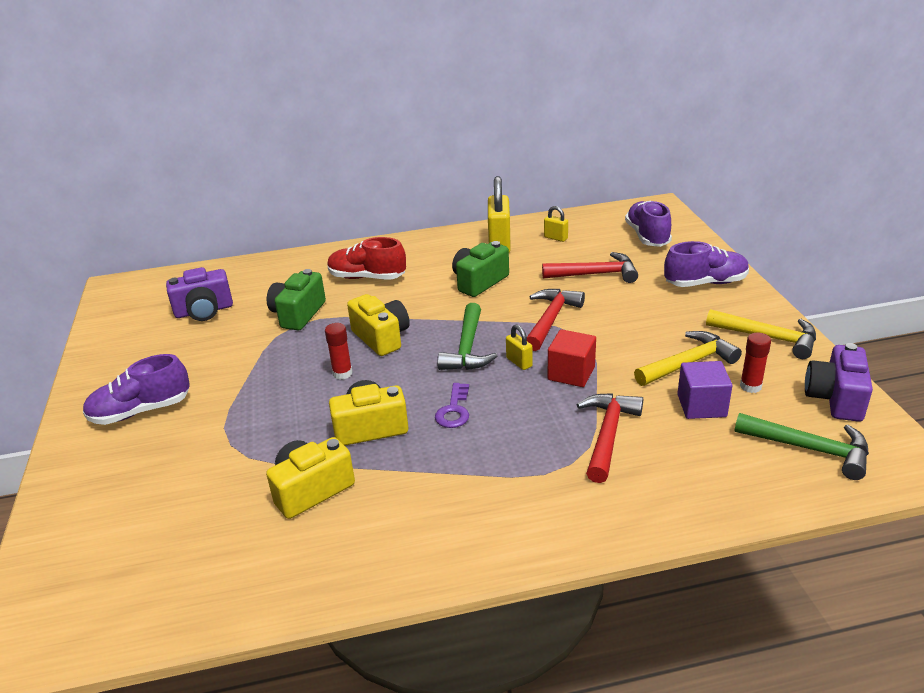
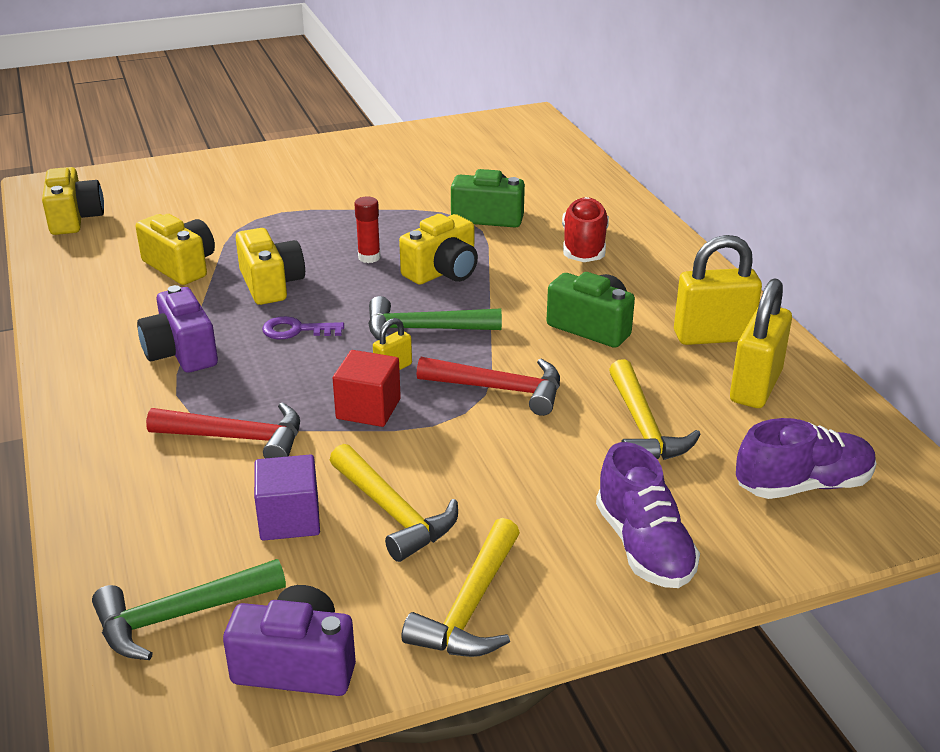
camera: 80 degrees right, 0 degrees up
purple shoe [83,354,190,425] -> none
purple camera [166,267,233,321] -> purple camera moved to [137,285,218,373]
red hammer [542,252,638,283] -> yellow hammer [609,359,701,460]
yellow padlock [544,206,568,242] -> yellow padlock [730,278,792,408], size x2.04
green hammer [734,413,869,480] -> green hammer turned 45 degrees clockwise [92,559,286,660]
red glue stick [740,332,771,393] -> none
none -> yellow camera [42,167,104,235]

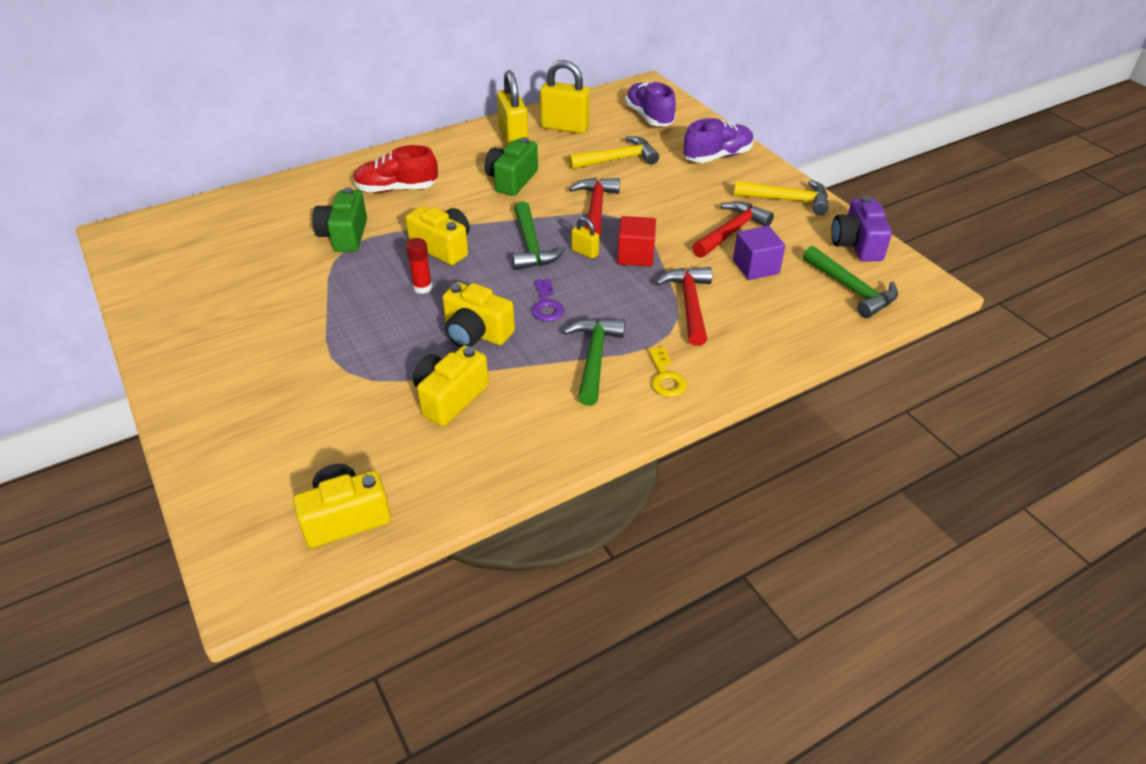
camera: 100 degrees left, 10 degrees up
purple camera [137,285,218,373] -> green hammer [563,318,625,406]
yellow camera [236,228,305,305] -> yellow camera turned 120 degrees counterclockwise [442,282,515,347]
yellow hammer [330,444,458,562] -> red hammer [692,201,774,258]
none -> yellow key [648,347,687,397]

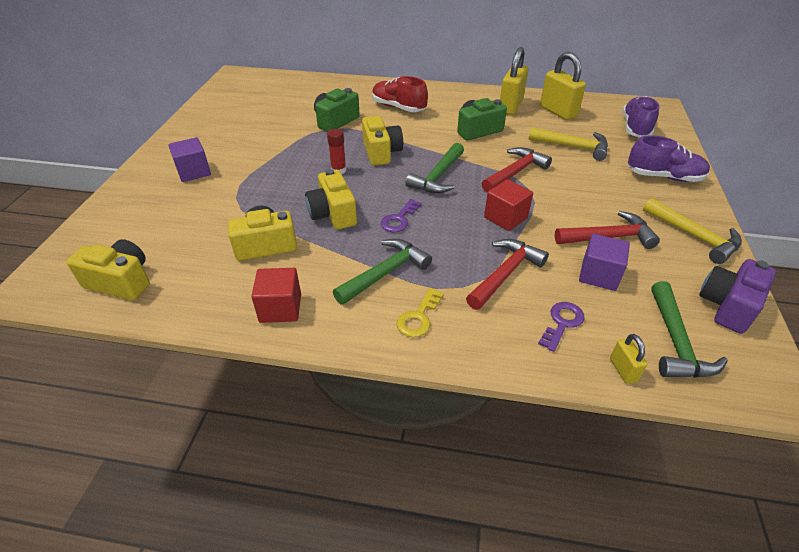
camera: 40 degrees right, 0 degrees up
yellow padlock [572,217,599,259] -> yellow padlock moved to [610,334,647,384]
none -> purple cube [168,137,211,182]
none -> red cube [251,268,301,323]
none -> purple key [538,302,585,352]

